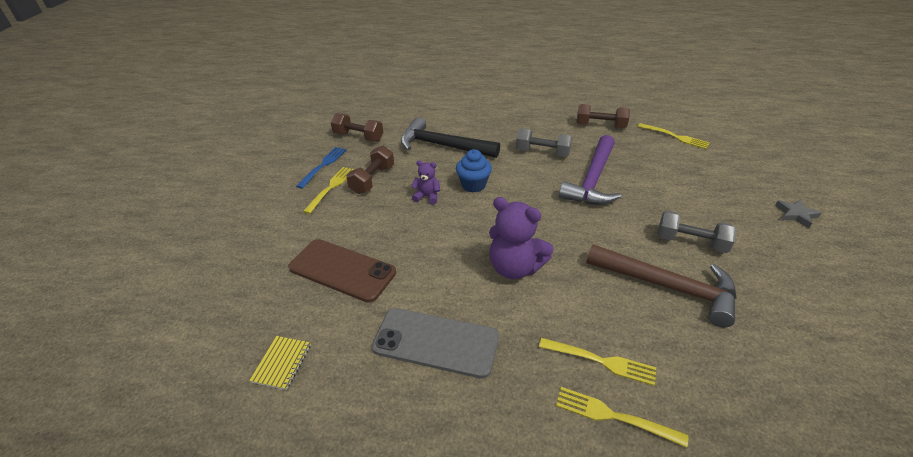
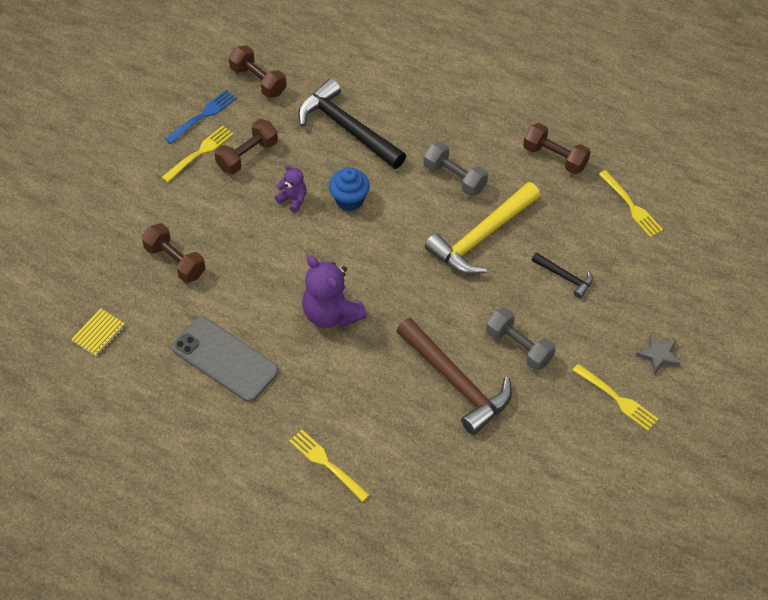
camera: 20 degrees right, 15 degrees up
brown phone [288,239,396,303] -> brown dumbbell [142,223,206,283]
yellow fork [539,338,656,386] -> yellow fork moved to [572,364,658,431]
purple hammer [559,135,621,205] -> yellow hammer [425,182,540,275]
none -> black hammer [532,252,593,298]

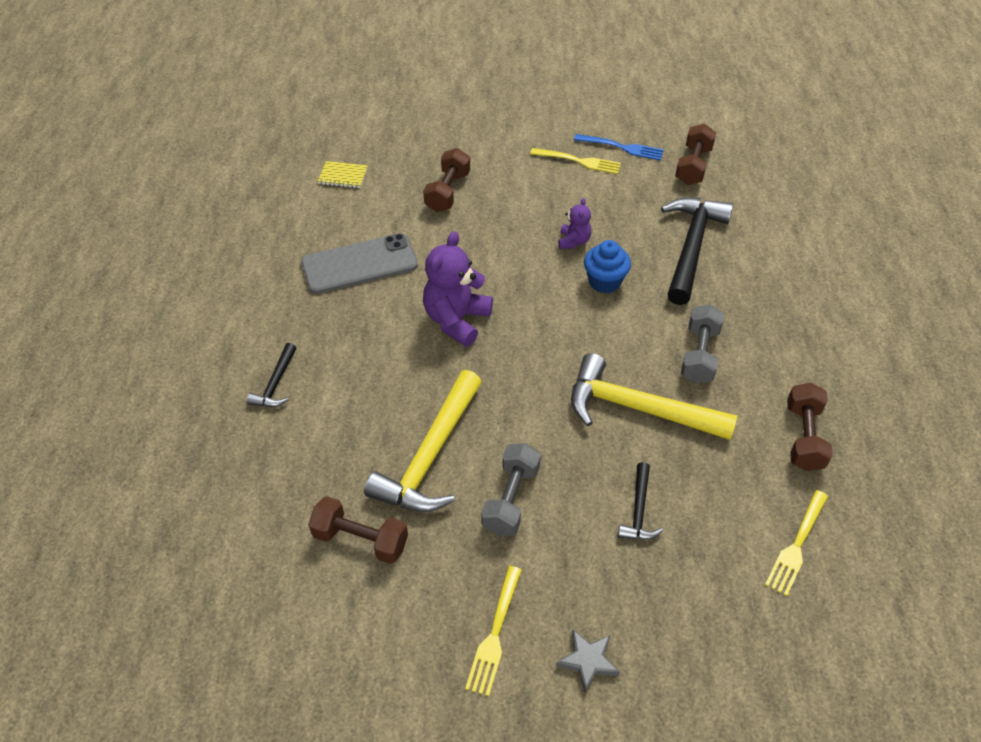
camera: 65 degrees right, 5 degrees down
grey phone [172,317,279,402] -> grey phone turned 60 degrees clockwise [301,233,418,294]
brown dumbbell [215,119,278,174] -> brown dumbbell moved to [308,496,408,564]
yellow fork [289,430,370,502] -> black hammer [247,343,296,407]
brown hammer [396,318,512,435] -> yellow hammer [364,370,482,512]

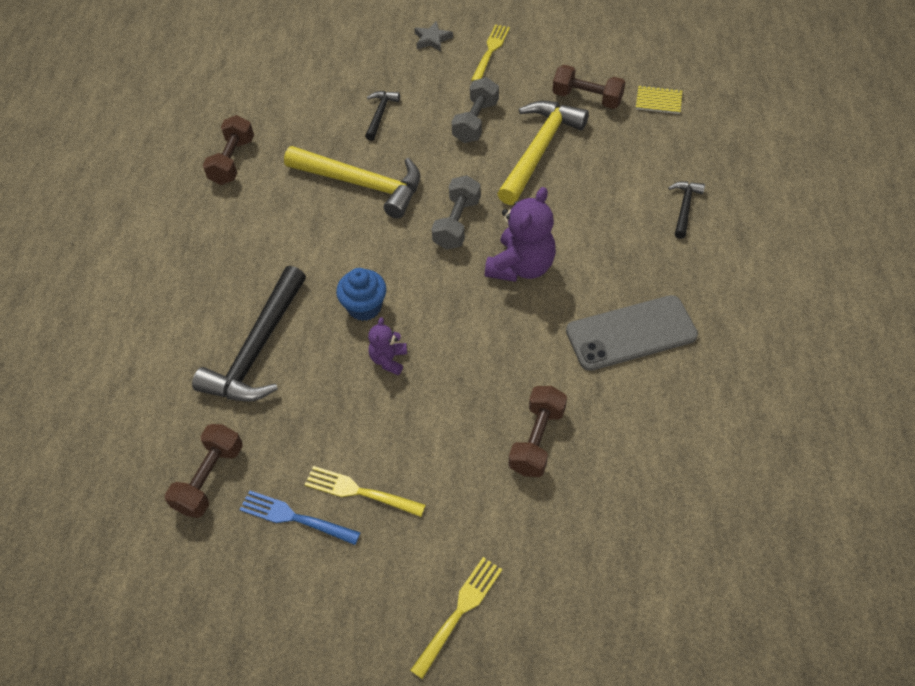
camera: 175 degrees left, 5 degrees up
yellow notebook [318,161,368,188] -> yellow notebook moved to [636,85,683,114]
grey dumbbell [681,304,724,384] -> grey dumbbell moved to [432,175,481,250]
yellow fork [765,490,828,596] -> yellow fork moved to [410,557,502,679]

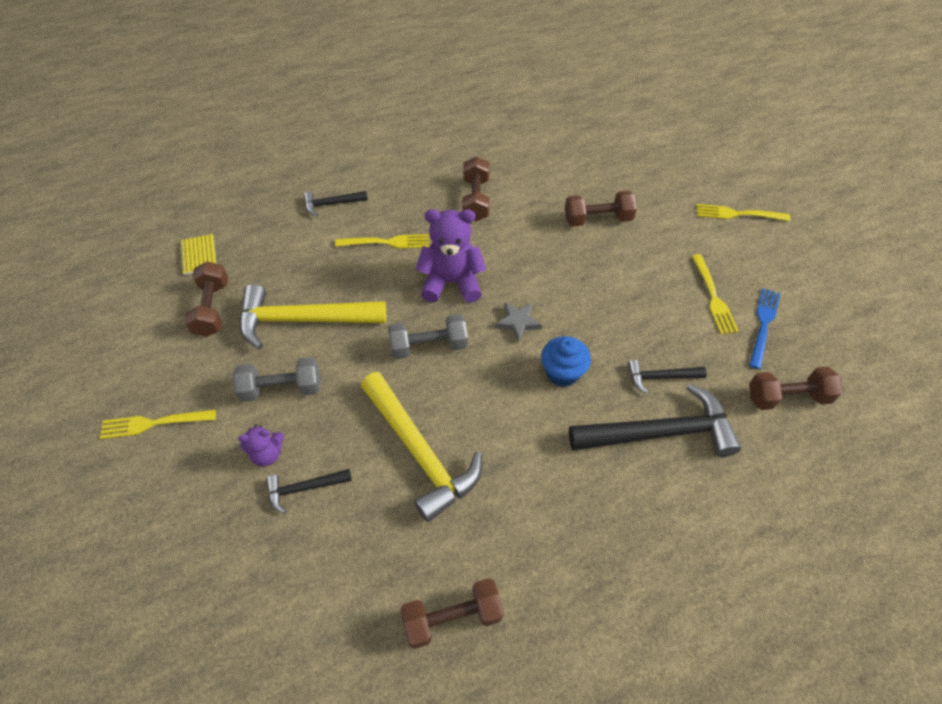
camera: 120 degrees left, 0 degrees up
blue fork [239,490,361,545] -> blue fork turned 150 degrees counterclockwise [749,288,780,369]
yellow hammer [284,146,420,219] -> yellow hammer turned 150 degrees clockwise [361,372,482,522]
purple teddy bear [368,317,407,375] -> purple teddy bear moved to [238,424,284,467]
grey star [414,21,453,52] -> grey star moved to [495,302,542,342]
grey phone [566,295,698,371] -> brown dumbbell [462,157,490,221]
none -> yellow fork [335,234,429,249]
none -> black hammer [628,360,707,394]

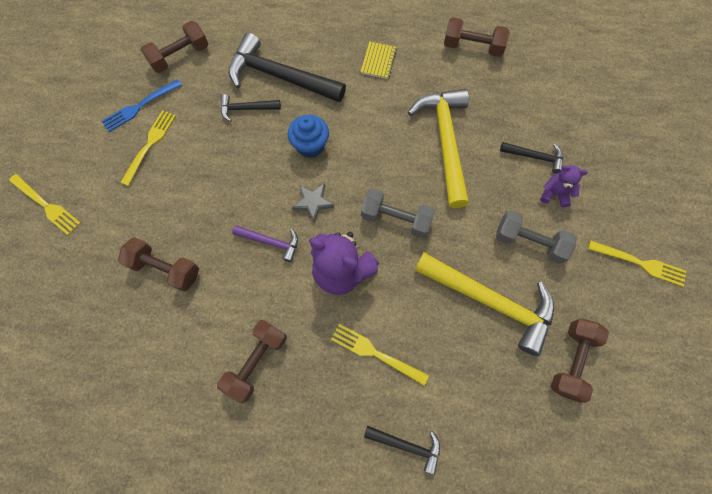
camera: 150 degrees left, 15 degrees up
yellow notebook [179,234,216,275] -> yellow notebook moved to [361,42,397,79]
black hammer [628,360,707,394] -> black hammer turned 150 degrees clockwise [221,94,281,122]
brown dumbbell [749,366,843,410] -> brown dumbbell turned 60 degrees counterclockwise [141,21,208,73]
none -> purple hammer [232,225,298,262]

